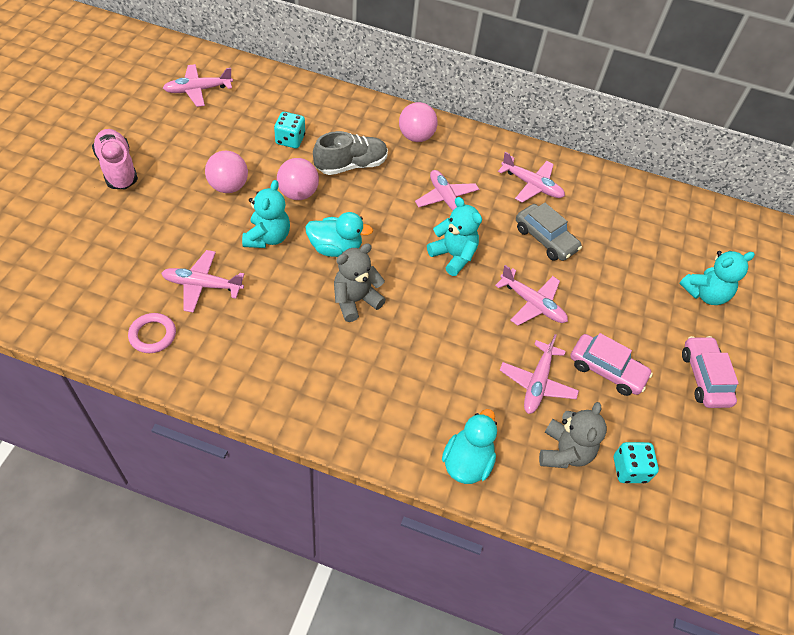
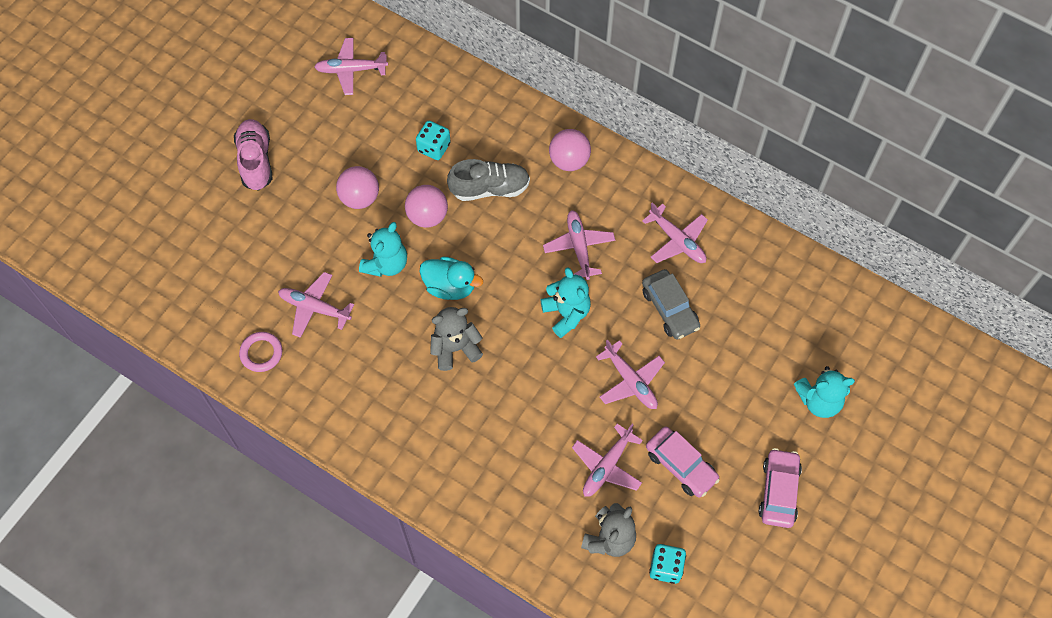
camera: 20 degrees right, 10 degrees up
turquoise duck [442,409,497,484] -> none

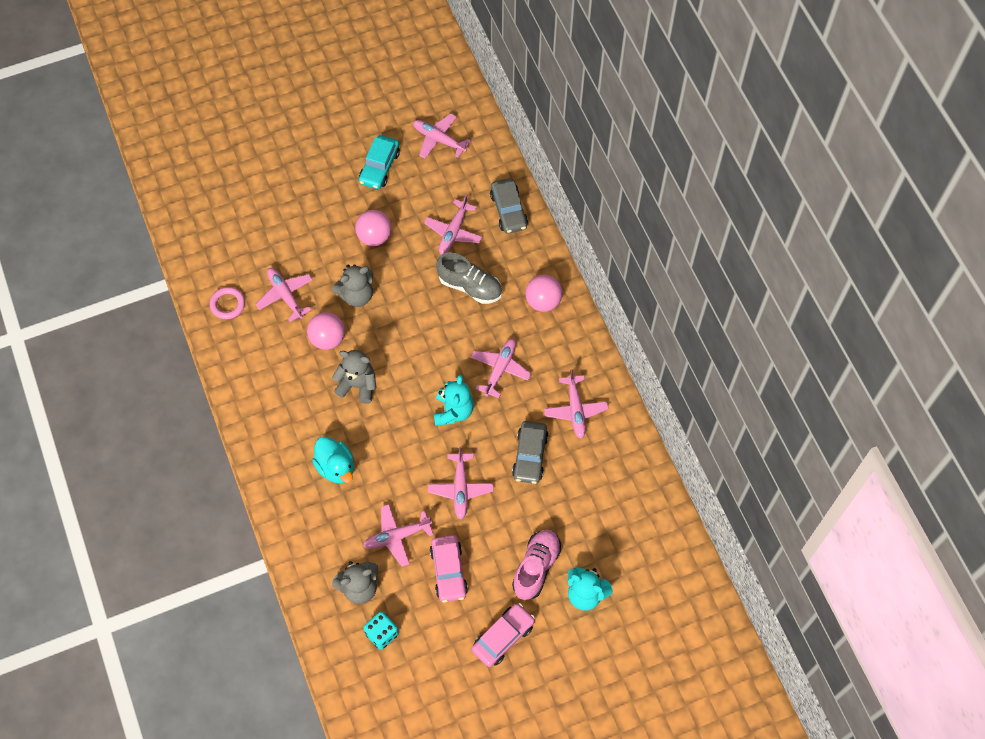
camera: 35 degrees right, 0 degrees up
pink shoe [234,119,272,190] -> pink shoe moved to [512,530,561,600]
turquoise teddy bear [359,222,407,277] -> grey teddy bear [332,264,373,307]
pink ball [405,185,448,228] -> pink ball moved to [307,312,345,350]
turquoise dice [416,121,451,160] -> pink plane [424,195,482,255]
turquoise duck [419,256,483,300] -> turquoise duck moved to [312,437,354,483]
none -> turquoise car [359,135,400,189]
none -> grey car [490,178,528,234]

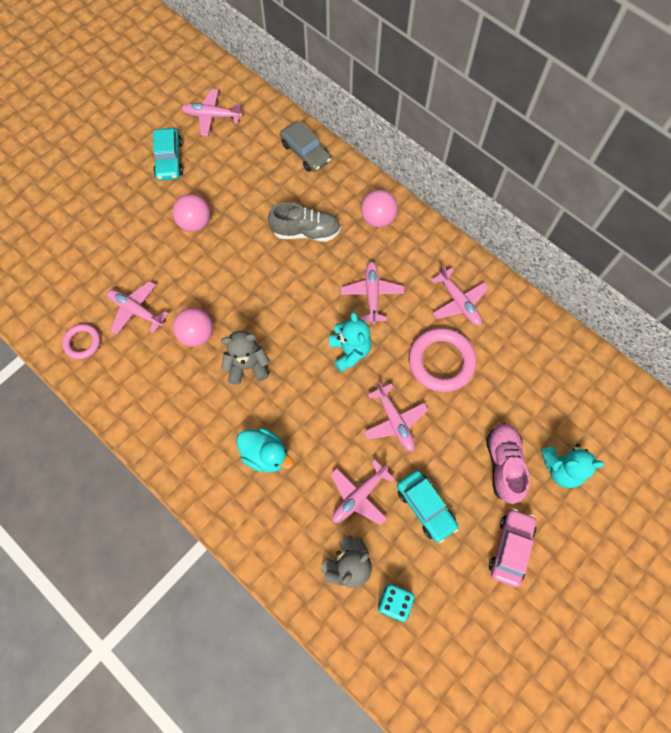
camera: 25 degrees left, 5 degrees up
grey teddy bear [332,264,373,307] -> none
pink plane [424,195,482,255] -> none
pink car [430,535,468,602] -> turquoise car [397,470,459,543]
grey car [512,421,549,484] -> pink ring [409,328,476,392]

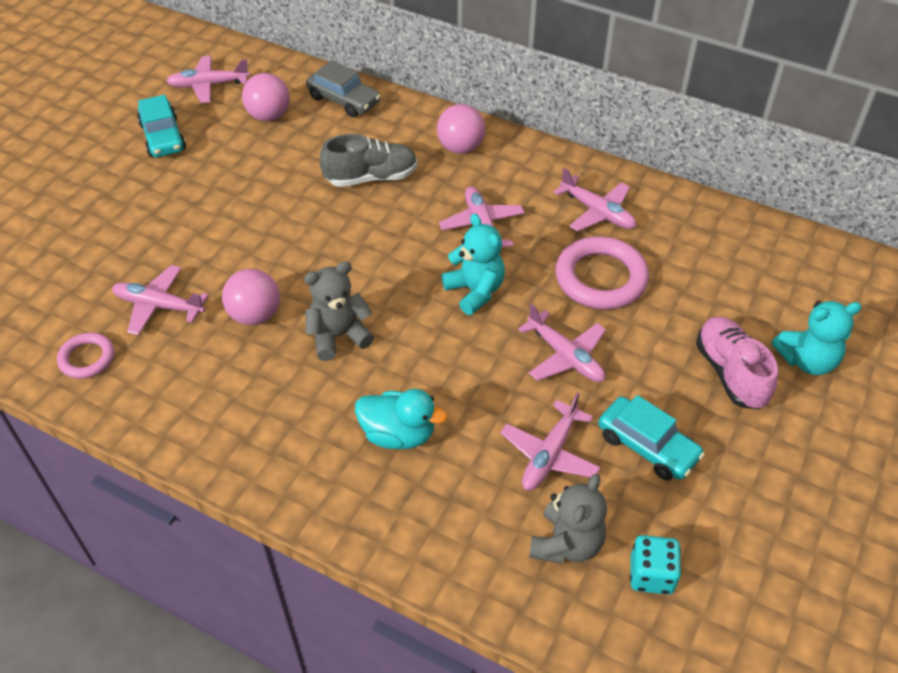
camera: 15 degrees left, 20 degrees down
pink ball [173,194,210,232] -> pink ball moved to [242,73,290,121]
pink car [489,508,536,587] -> none

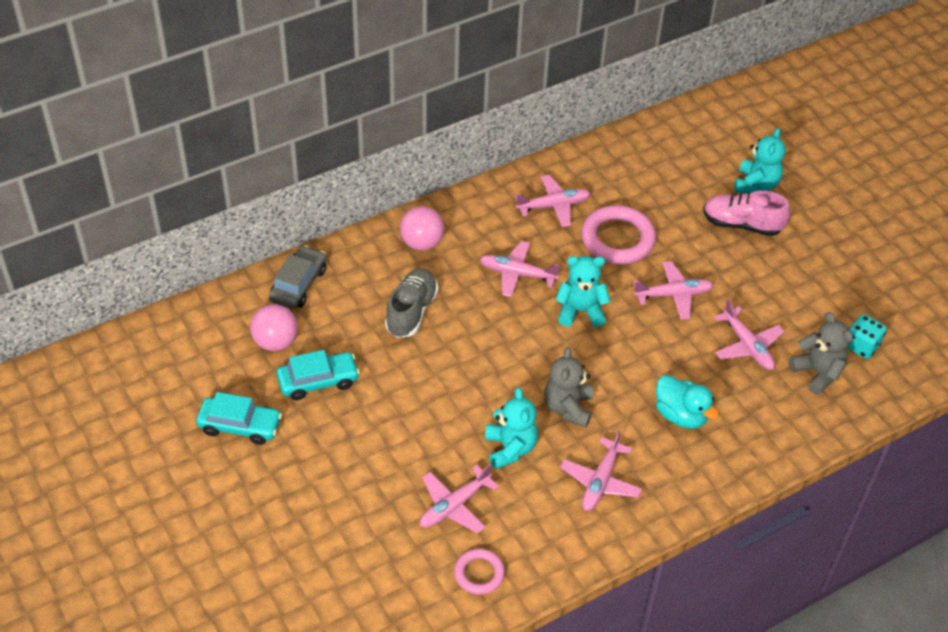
camera: 60 degrees left, 0 degrees up
pink plane [166,56,250,103] -> pink plane moved to [560,430,642,511]
pink ball [222,269,280,325] -> turquoise teddy bear [485,387,538,469]
grey car [306,60,381,117] -> grey car turned 45 degrees counterclockwise [269,245,326,309]
turquoise duck [355,389,448,449] -> turquoise duck turned 90 degrees clockwise [656,375,719,429]
turquoise car [598,395,705,480] -> turquoise car moved to [277,350,360,400]

